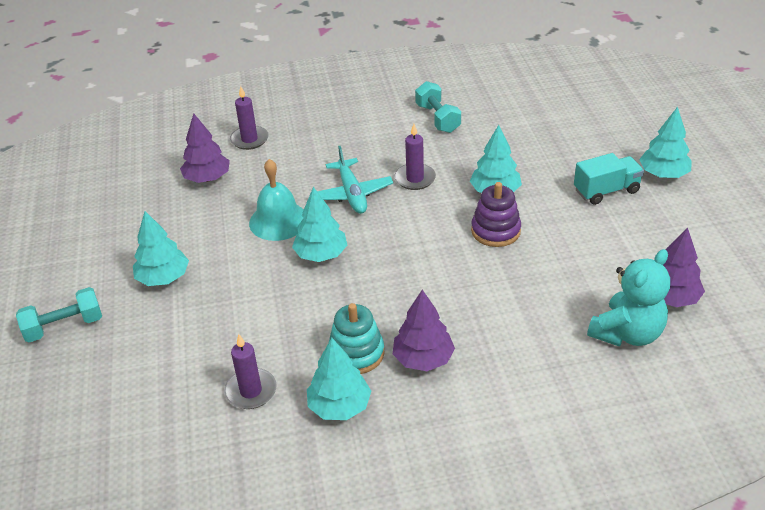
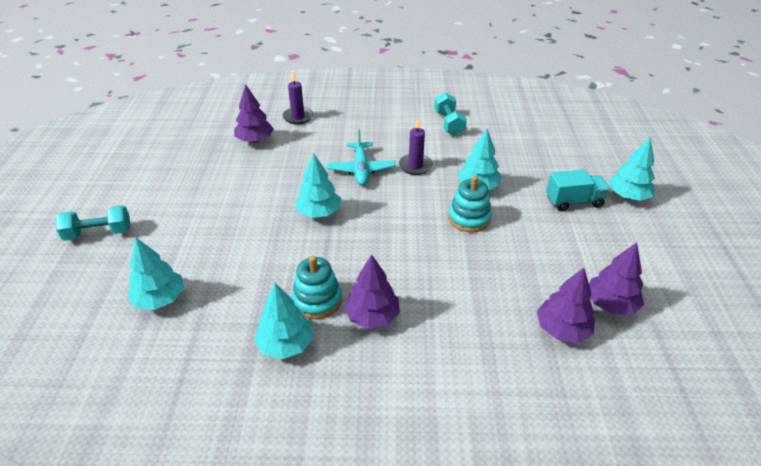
camera: 10 degrees right, 0 degrees up
turquoise tree [133,211,189,286] -> turquoise tree moved to [127,238,184,310]
purple candle [224,334,277,409] -> none
turquoise bell [249,159,304,241] -> none
purple stacking toy [471,182,521,247] -> turquoise stacking toy [448,176,492,232]
turquoise teddy bear [587,249,670,347] -> purple tree [537,268,595,343]

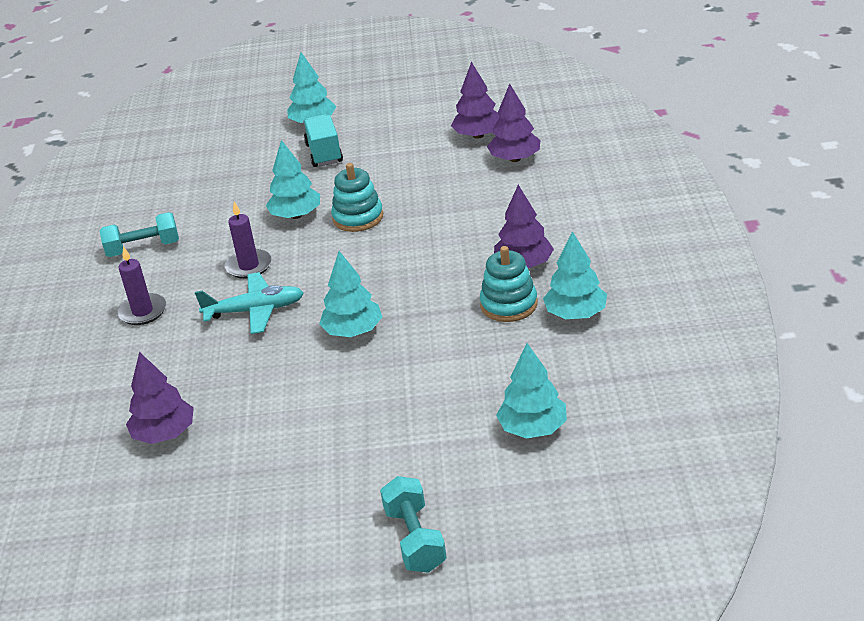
camera: 90 degrees left, 5 degrees down
purple candle [282,72,313,124] -> purple candle moved to [117,246,166,325]

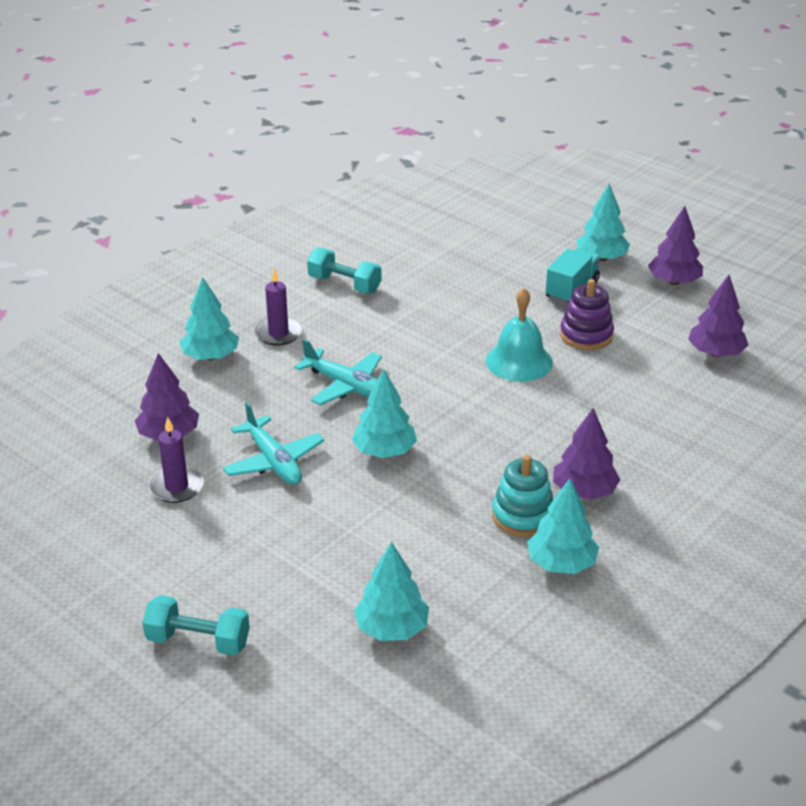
camera: 40 degrees right, 0 degrees up
purple candle [225,201,272,279] -> purple candle moved to [148,417,204,503]
turquoise tree [266,140,320,219] -> turquoise tree moved to [179,277,239,360]
turquoise stacking toy [331,163,383,232] -> turquoise bell [486,288,553,382]
turquoise dumbbell [380,476,447,573] -> turquoise dumbbell turned 75 degrees clockwise [143,595,250,656]
purple tree [487,84,540,162] -> purple tree moved to [648,206,703,285]
none -> turquoise plane [223,402,324,485]
none -> purple stacking toy [560,279,614,350]

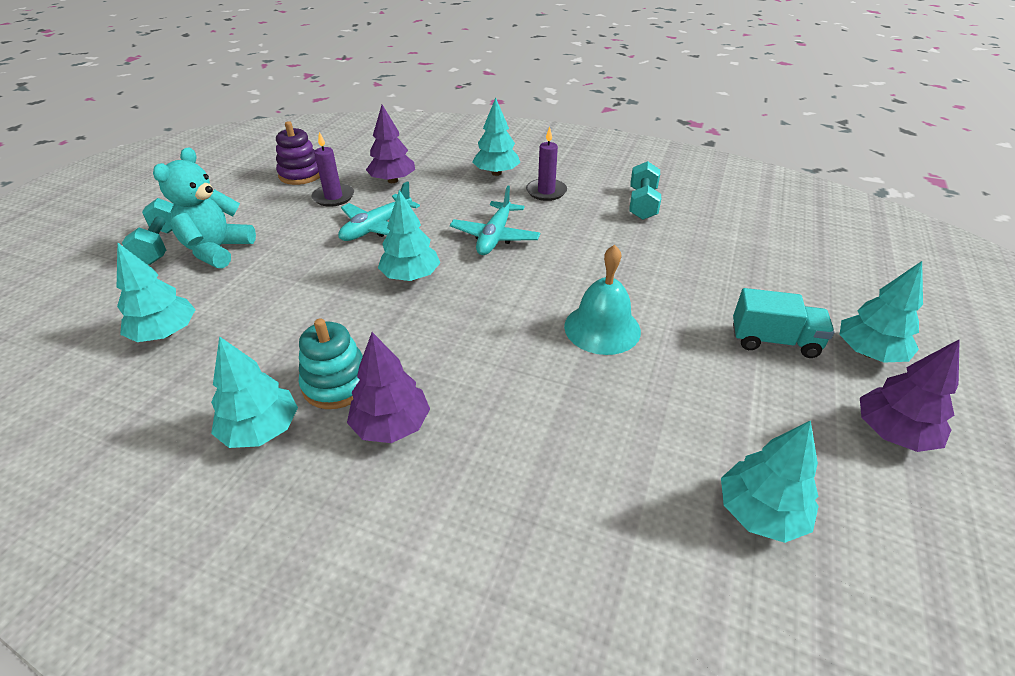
camera: 70 degrees right, 5 degrees up
purple stacking toy [560,279,614,350] -> purple stacking toy moved to [276,121,320,185]
purple tree [688,275,748,357] -> turquoise tree [721,420,819,543]
none -> turquoise teddy bear [153,147,256,269]

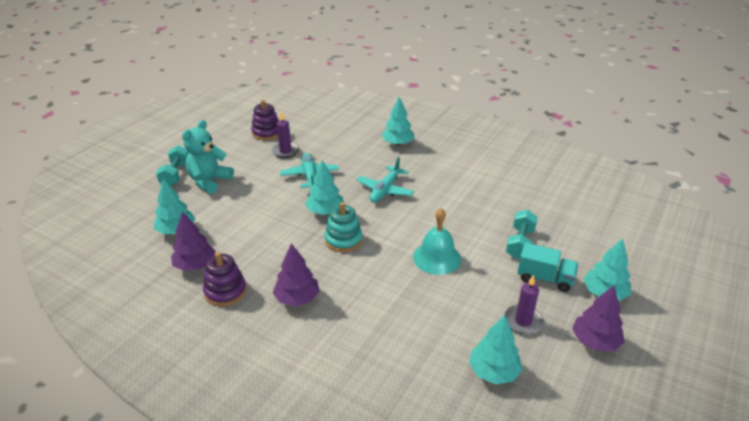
camera: 10 degrees right, 5 degrees down
turquoise tree [211,336,298,448] -> purple stacking toy [203,252,247,306]
turquoise stacking toy [299,318,363,409] -> turquoise stacking toy moved to [325,202,363,252]
turquoise plane [338,181,420,241] -> turquoise plane turned 120 degrees clockwise [280,153,339,188]
purple tree [366,105,415,183] -> purple tree moved to [171,211,216,271]
purple candle [526,127,567,201] -> purple candle moved to [504,275,544,335]
turquoise dumbbell [629,161,661,220] -> turquoise dumbbell moved to [506,210,538,259]

